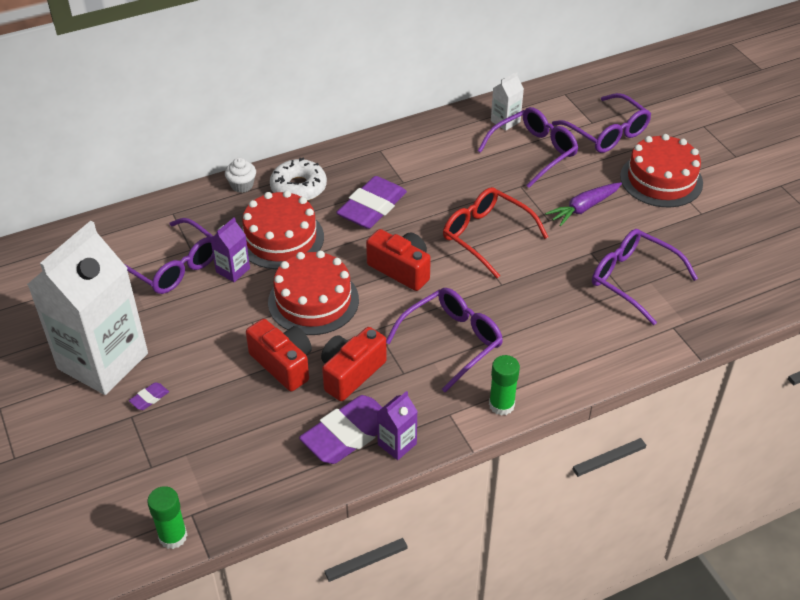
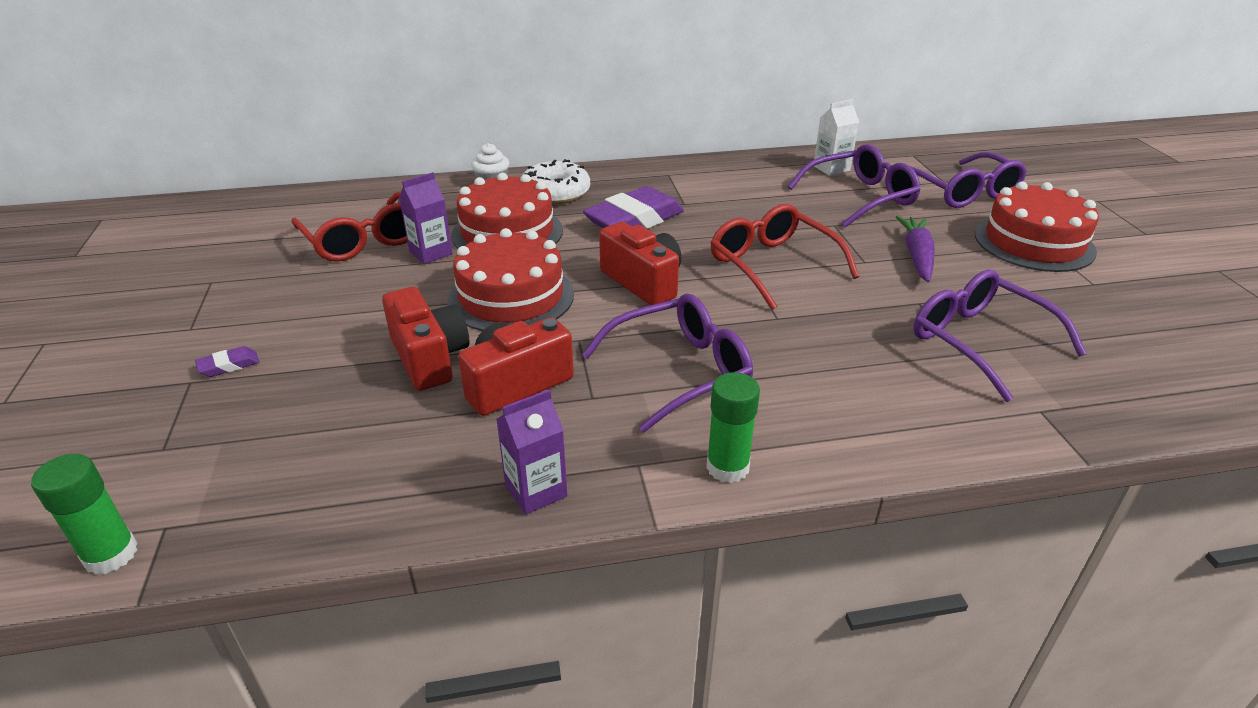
camera: 15 degrees right, 10 degrees down
white carton [27,221,148,395] -> none
purple glasses [124,218,214,294] -> red glasses [291,192,407,262]
purple eraser [299,395,383,464] -> none
purple carrot [545,182,622,226] -> purple carrot turned 120 degrees clockwise [896,216,935,282]

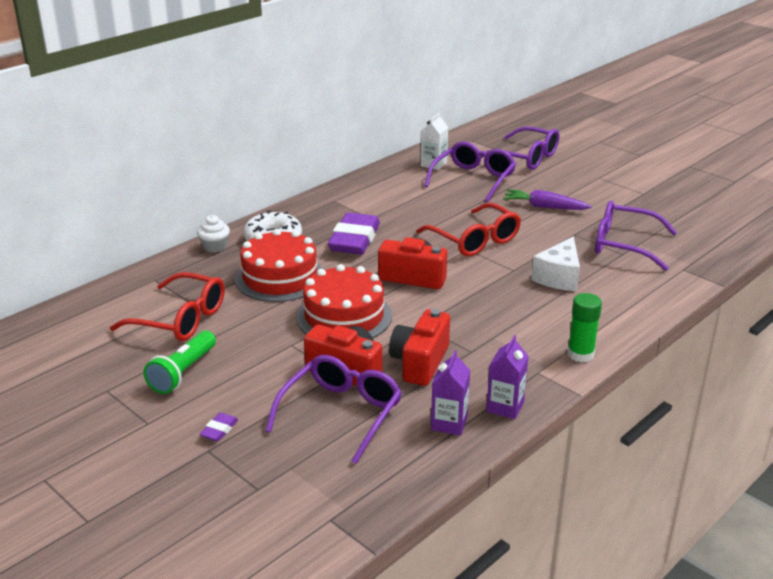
camera: 35 degrees left, 5 degrees down
green glue stick [31,454,138,575] -> none
purple carton [399,172,453,264] -> purple carton moved to [431,350,470,436]
purple glasses [582,294,753,433] -> purple glasses moved to [265,355,402,464]
red glasses [710,204,859,310] -> red glasses turned 150 degrees counterclockwise [416,203,521,256]
purple carrot [896,216,935,282] -> purple carrot turned 45 degrees counterclockwise [503,189,592,210]
red cake [975,182,1099,272] -> none
none -> green flashlight [143,331,216,394]
none -> white cheese [531,236,580,291]

